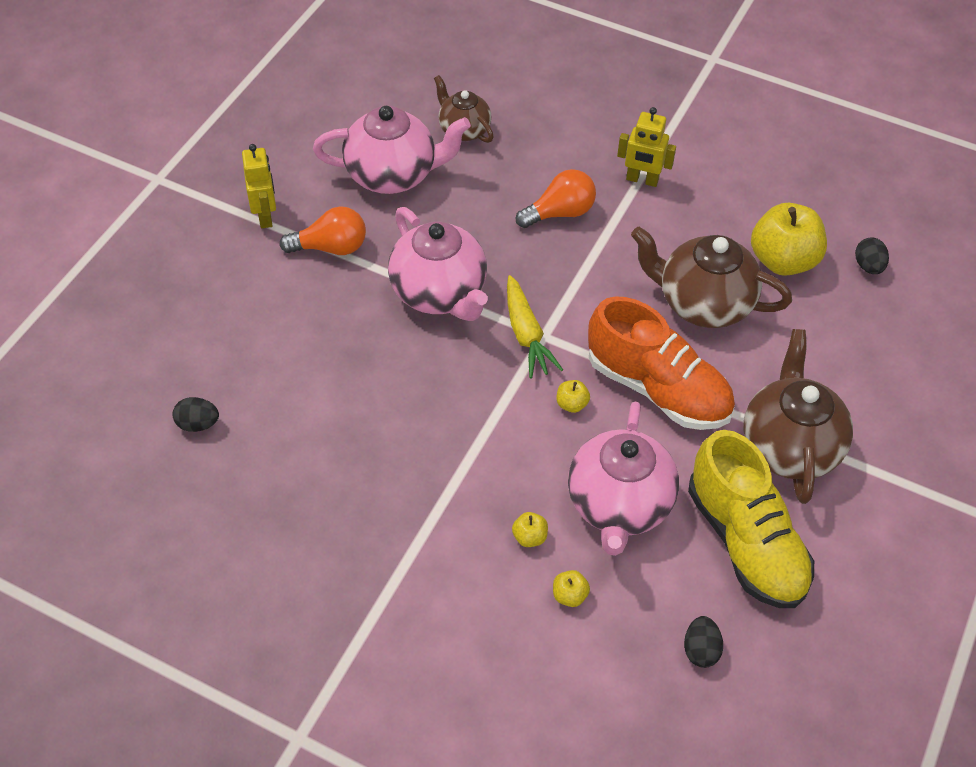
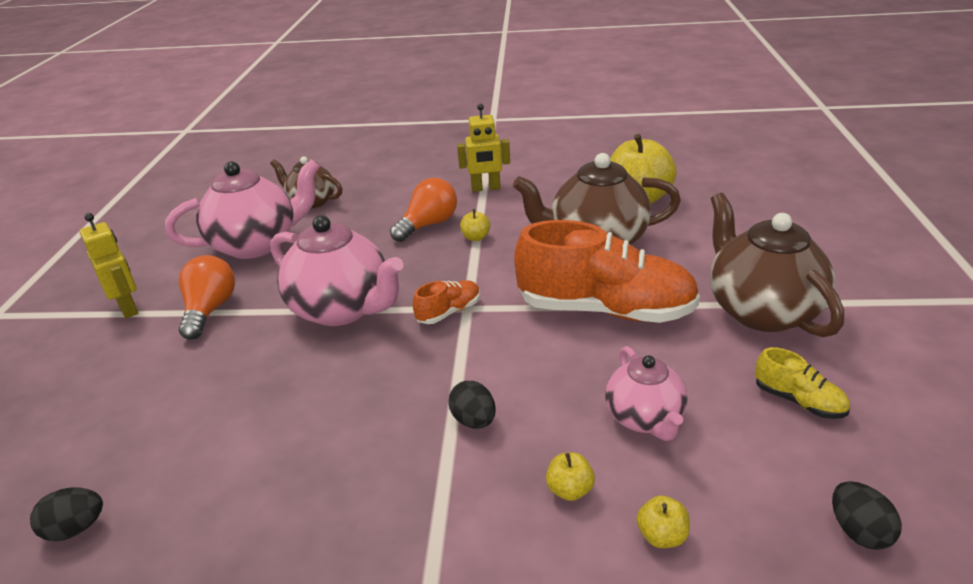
camera: 20 degrees left, 20 degrees down
orange light bulb [279,206,366,255] -> orange light bulb turned 60 degrees counterclockwise [179,255,235,340]
yellow carrot [507,275,563,379] -> orange shoe [413,280,480,324]
yellow apple [557,380,590,413] -> yellow apple moved to [460,209,490,241]
pink teapot [568,402,679,556] -> pink teapot [605,346,687,441], size x0.59
yellow shoe [688,430,814,608] -> yellow shoe [755,347,850,419], size x0.44
black egg [855,238,889,274] -> black egg moved to [448,381,496,428]

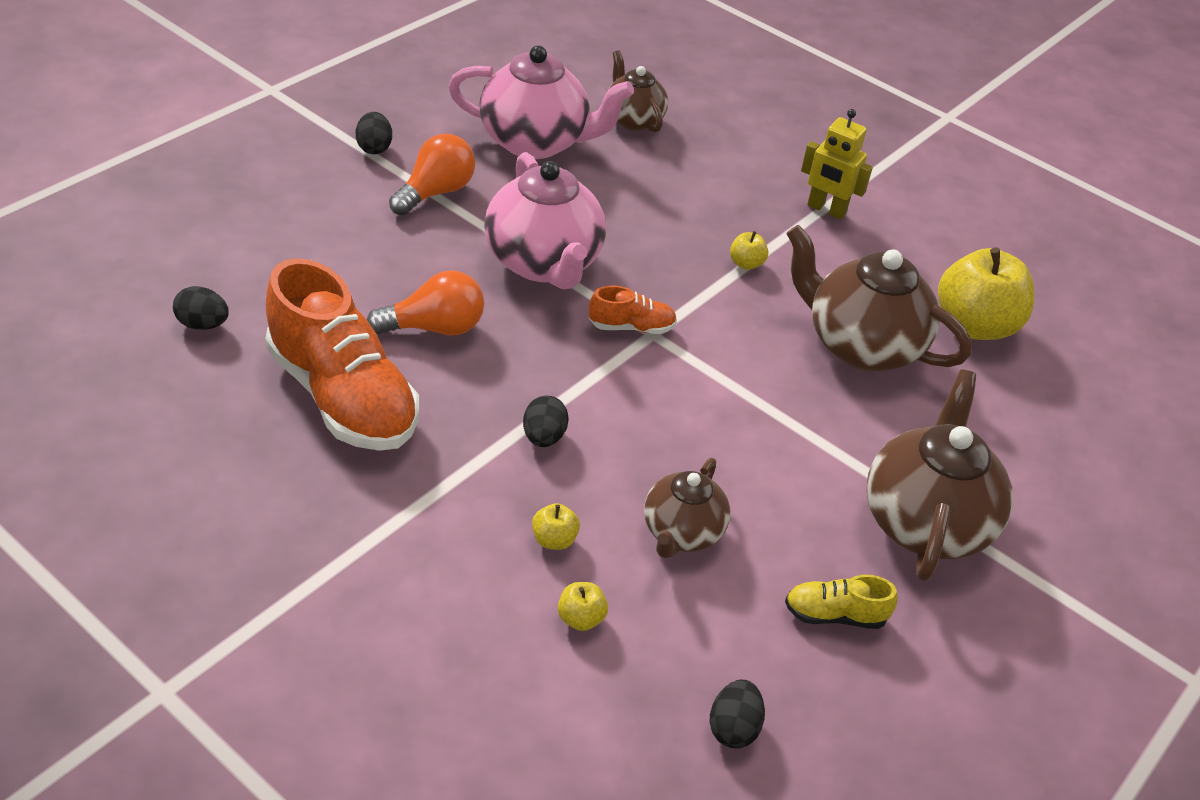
camera: 30 degrees right, 10 degrees up
yellow robot [80,213,138,318] -> black egg [356,112,392,154]
orange light bulb [390,178,457,242] -> orange light bulb moved to [367,270,484,335]
orange shoe [514,220,700,323] -> orange shoe moved to [265,258,419,451]
pink teapot [605,346,687,441] -> brown teapot [644,458,730,558]
yellow shoe [755,347,850,419] -> yellow shoe turned 105 degrees clockwise [785,575,898,629]

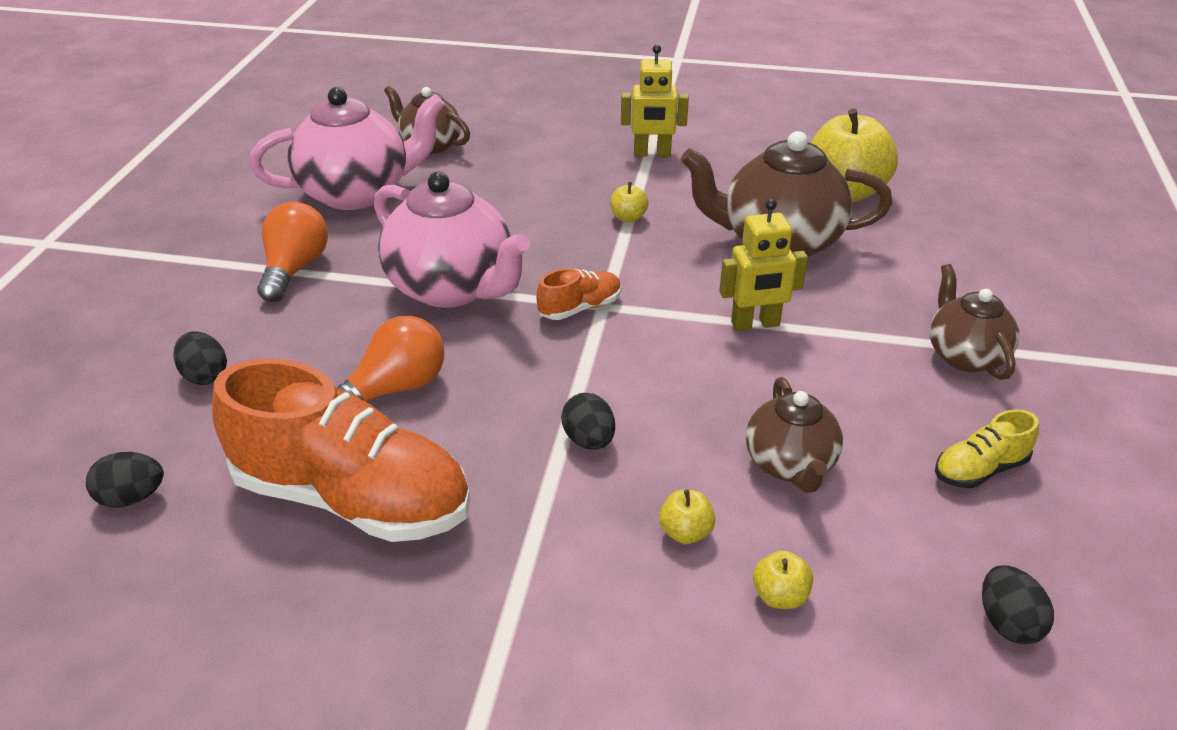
camera: 25 degrees left, 5 degrees down
black egg [356,112,392,154] -> black egg moved to [174,331,227,385]
brown teapot [867,370,1013,581] -> brown teapot [929,264,1019,380], size x0.59
none -> yellow robot [719,199,808,331]

